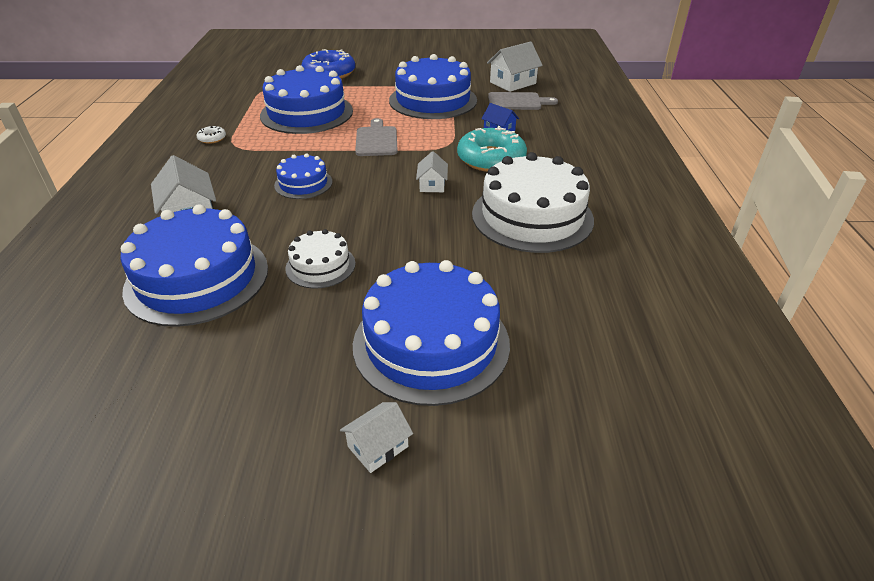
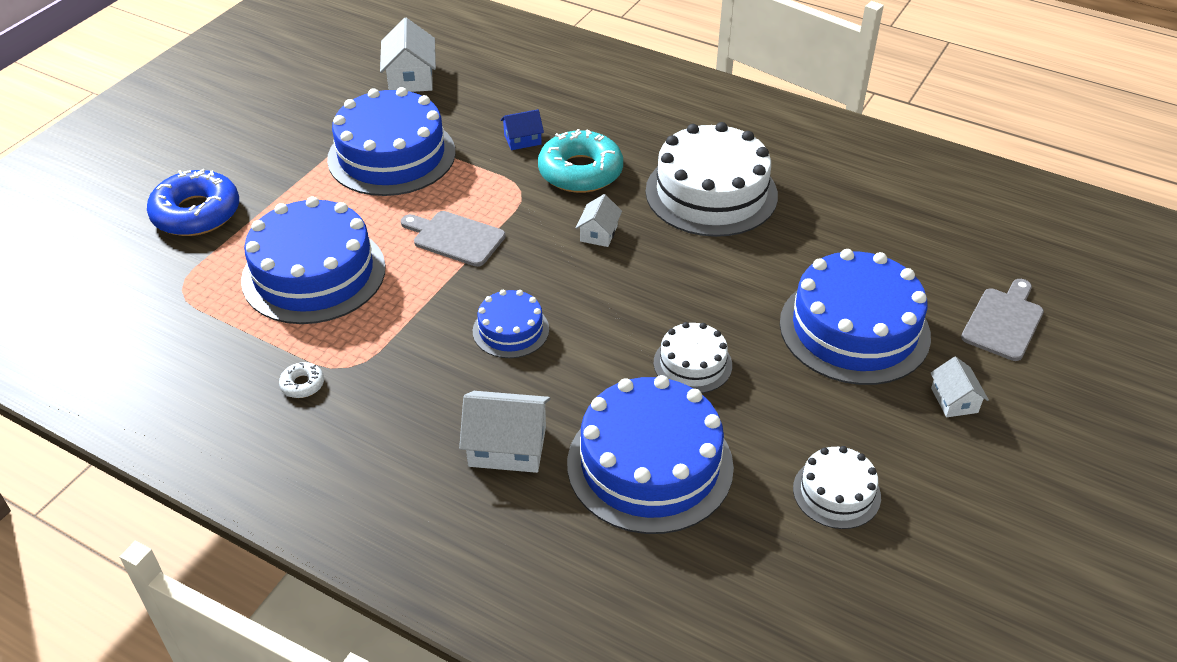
camera: 60 degrees left, 5 degrees up
white house [416,151,448,192] -> white house turned 75 degrees clockwise [576,194,622,247]
grey cutting board [488,92,558,110] -> grey cutting board moved to [961,279,1044,361]
none -> white cake [793,446,881,529]

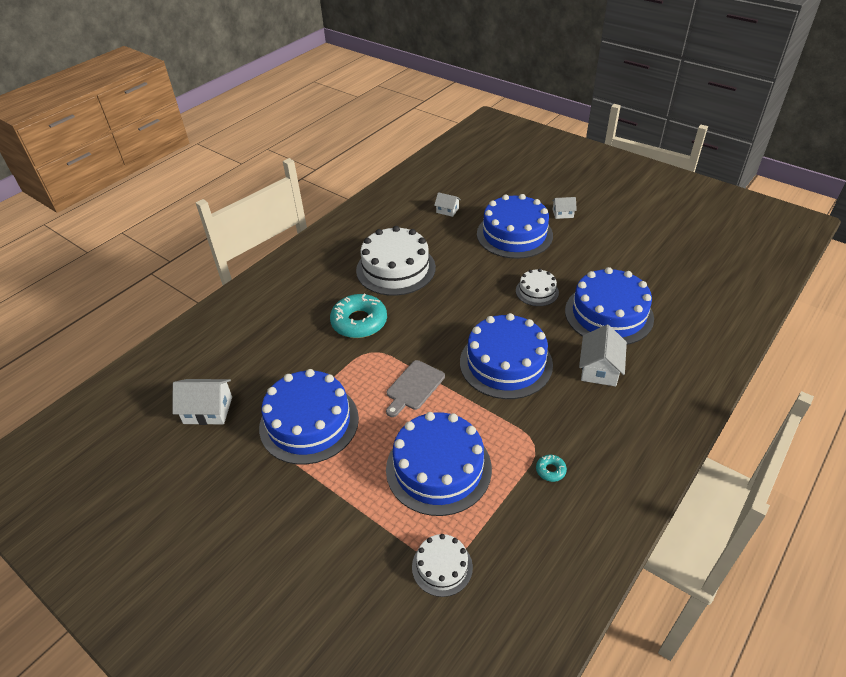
camera: 80 degrees left, 0 degrees up
blue donut [147,169,239,236] -> none
white donut [279,362,324,398] -> turquoise donut [536,455,567,482]
blue cake [473,290,549,358] -> blue cake [460,313,553,399], size x1.95
blue house [501,109,544,150] -> none
white house [576,194,622,247] -> white house moved to [434,192,461,217]
white cake [793,446,881,529] -> white cake moved to [412,534,473,597]
grey cutting board [961,279,1044,361] -> none

